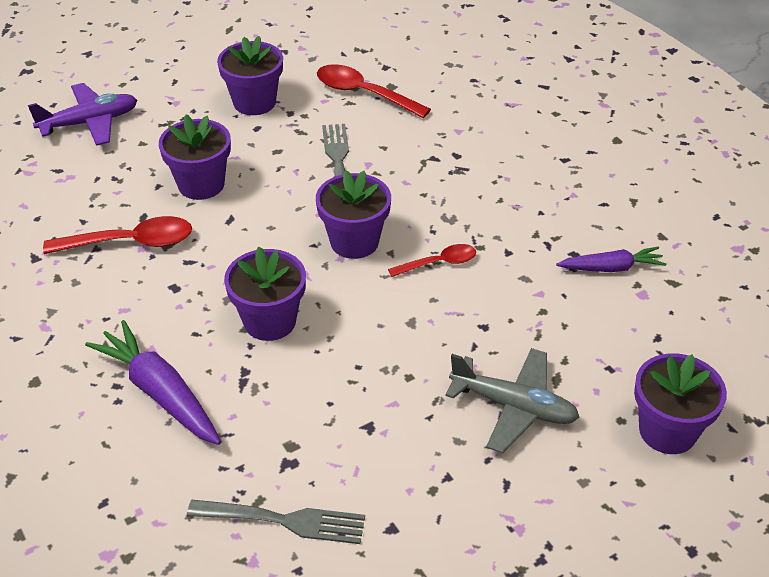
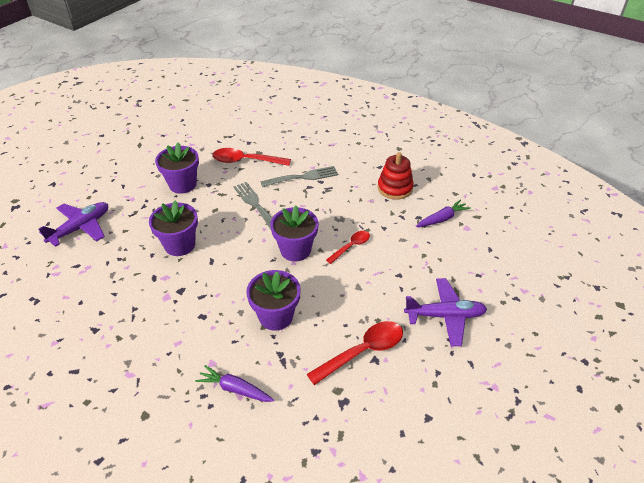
camera: 25 degrees left, 0 degrees up
red spoon [43,216,192,254] -> red spoon moved to [307,321,403,385]
purple carrot [85,320,221,445] -> purple carrot [195,365,274,402], size x0.62
grey fork [187,500,365,544] -> grey fork moved to [260,166,338,187]
grey plane [445,348,579,453] -> purple plane [404,278,487,346]
purple flower pot [634,353,727,454] -> none
none -> red stacking toy [378,152,414,200]

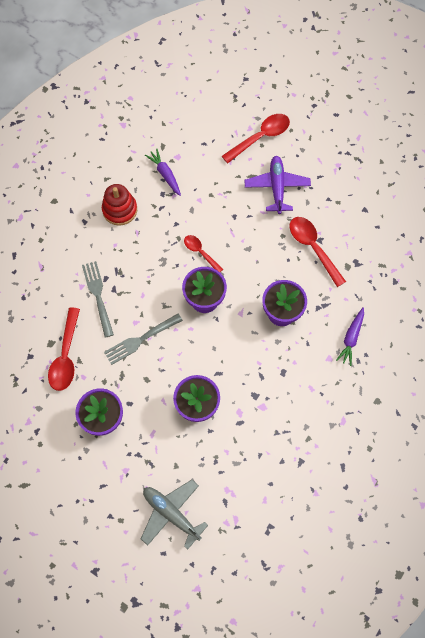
camera: 90 degrees left, 25 degrees up
purple plane [39,202,108,247] -> grey plane [141,480,208,549]
none -> red spoon [222,114,290,163]

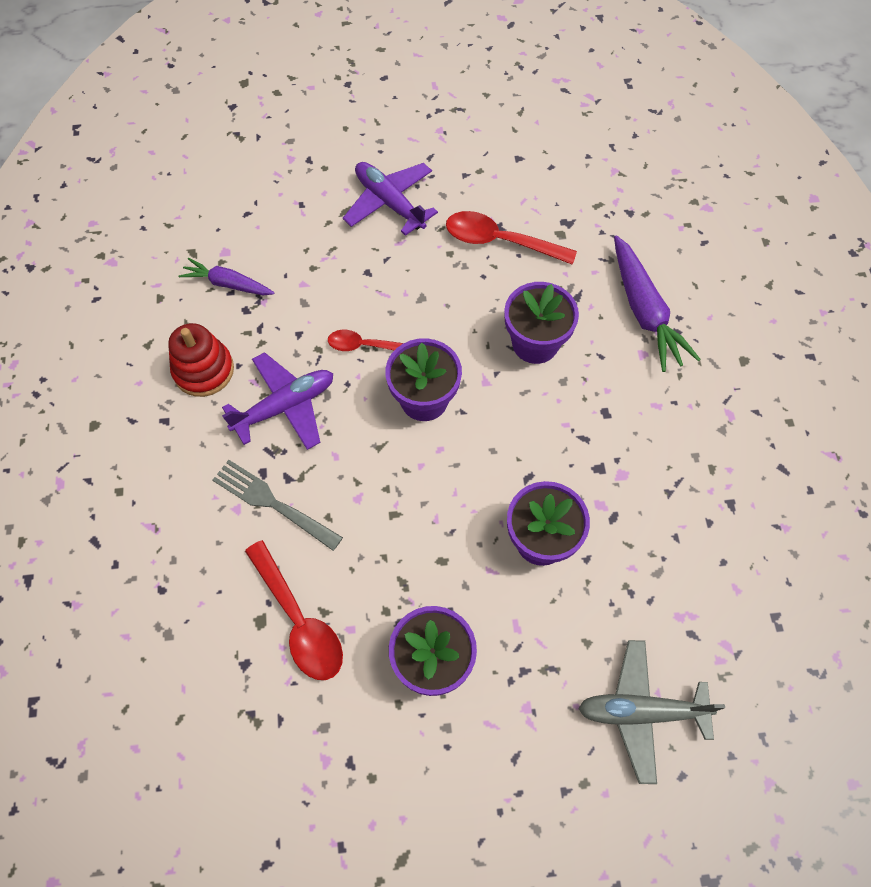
camera: 40 degrees left, 5 degrees down
grey fork [104,314,183,365] -> none
red spoon [222,114,290,163] -> none
purple carrot [336,308,364,366] -> purple carrot [614,235,700,372], size x1.61
none -> purple plane [222,352,333,450]

